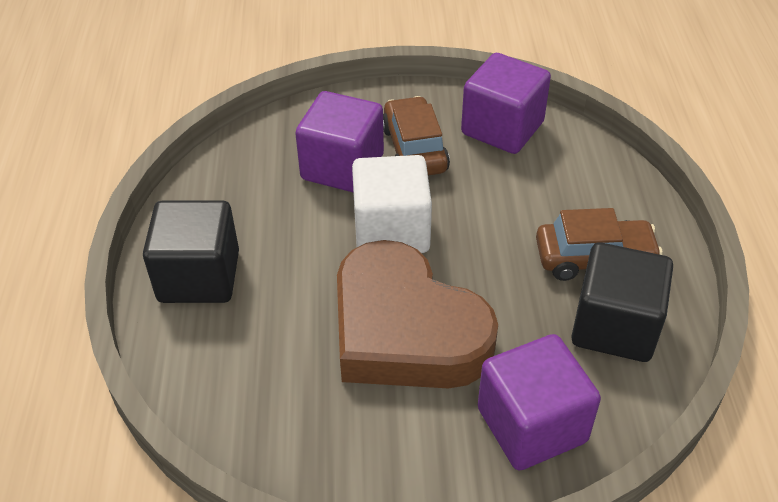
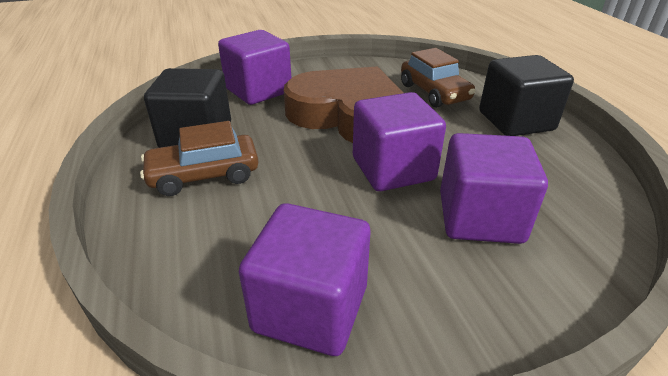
camera: 165 degrees right, 10 degrees down
white cube [352,155,432,253] -> purple cube [353,92,446,191]
brown car [383,96,450,176] -> brown car moved to [401,48,475,108]

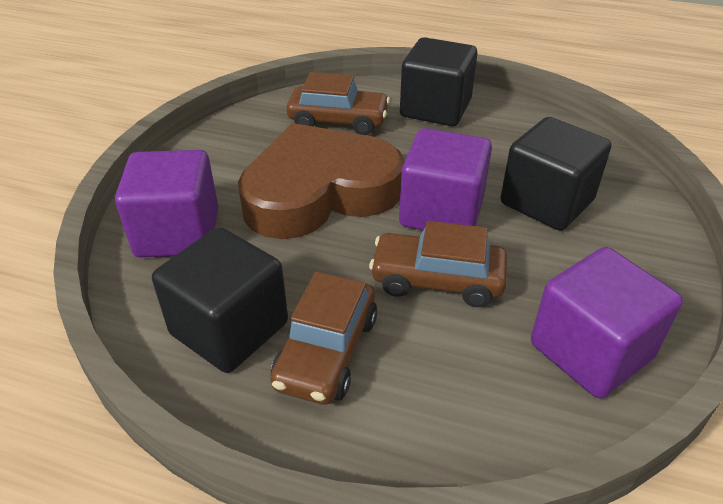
camera: 55 degrees left, 5 degrees up
purple cube [440,133,548,244] -> black cube [501,117,611,231]
none -> brown car [369,221,507,307]

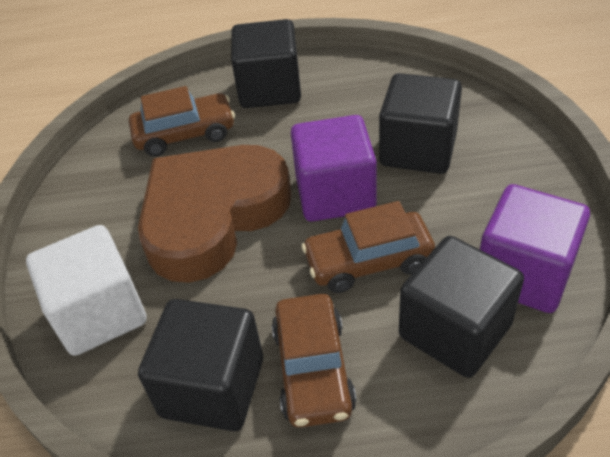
camera: 20 degrees left, 5 degrees up
purple cube [115,150,218,258] -> white cube [26,225,147,356]
none -> black cube [399,236,524,378]

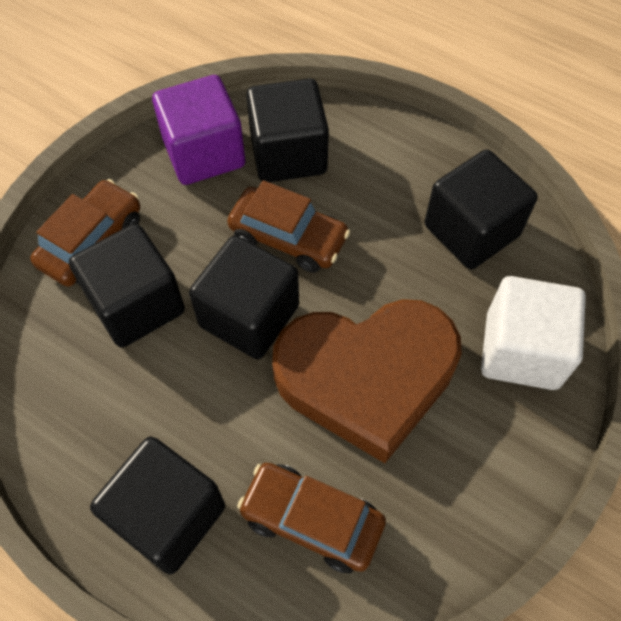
camera: 145 degrees left, 15 degrees up
brown car [272,294,357,428] -> brown car moved to [30,179,140,287]
purple cube [291,115,376,222] -> black cube [189,236,299,359]

